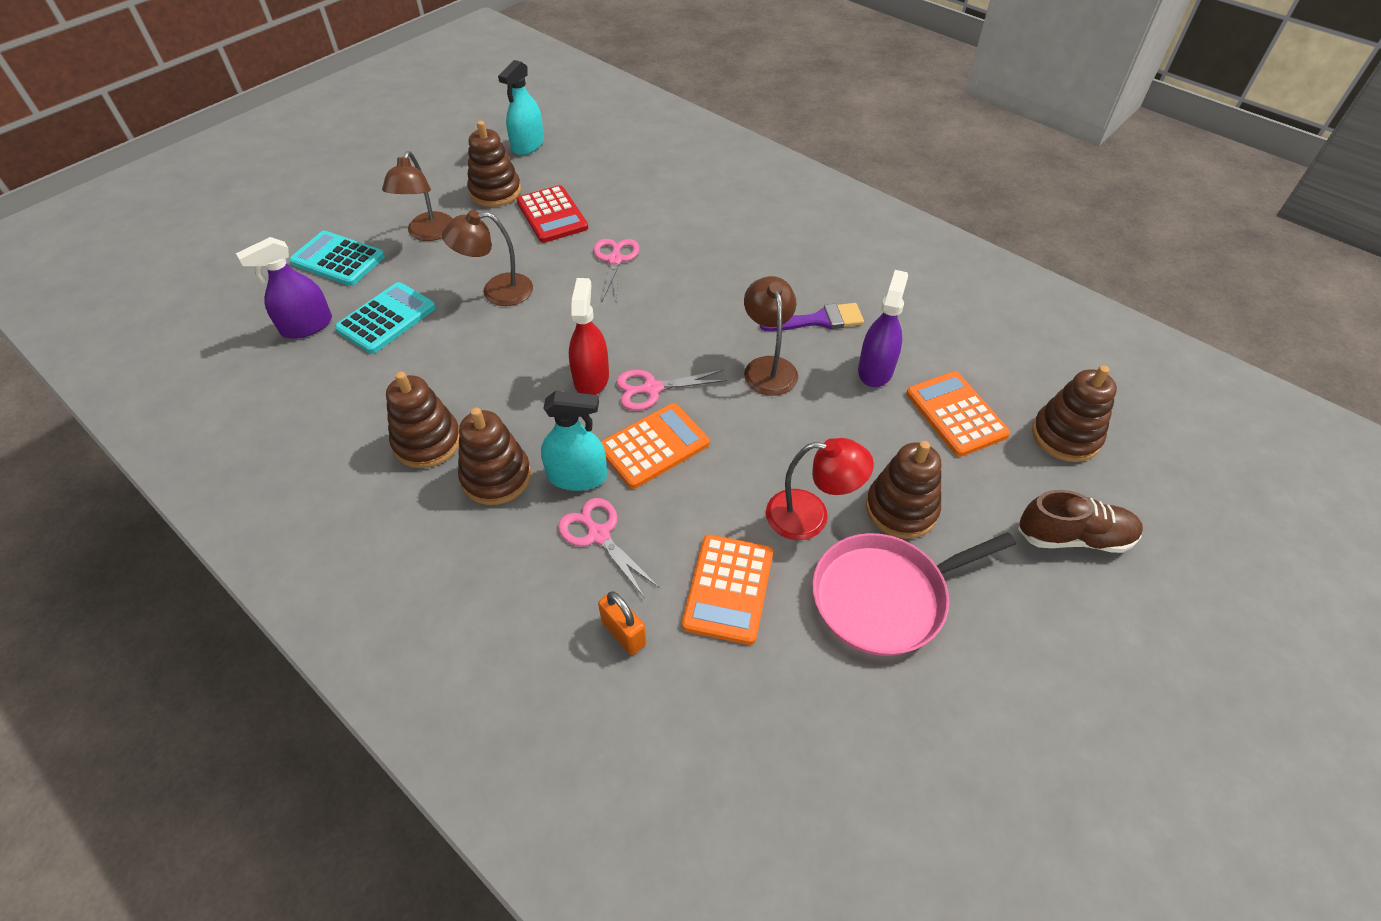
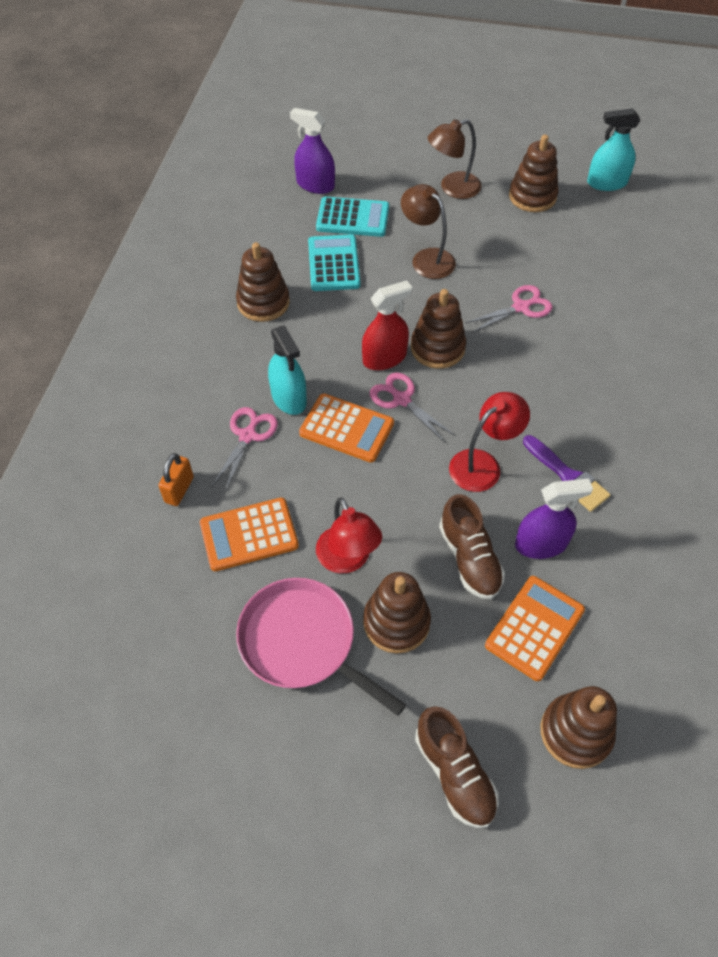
camera: 60 degrees right, 5 degrees up
turquoise calculator [289,231,385,286] -> turquoise calculator moved to [308,234,361,291]
brown stacking toy [458,408,531,505] -> brown stacking toy moved to [411,289,466,369]
red calculator [517,185,588,243] -> none
brown lamp [744,276,798,396] -> red lamp [449,392,530,492]
none -> brown shoe [439,494,505,599]

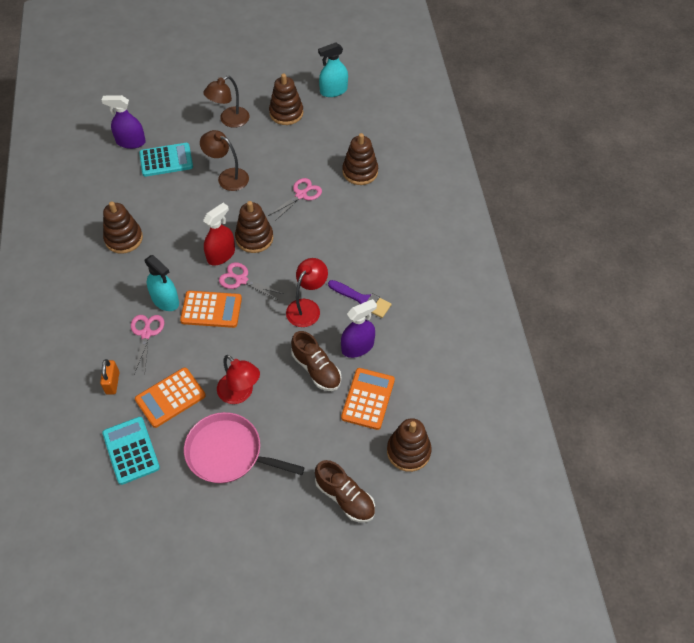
camera: 20 degrees left, 0 degrees up
turquoise calculator [308,234,361,291] -> turquoise calculator moved to [102,417,160,485]
brown stacking toy [363,572,431,654] -> brown stacking toy moved to [342,133,378,185]

